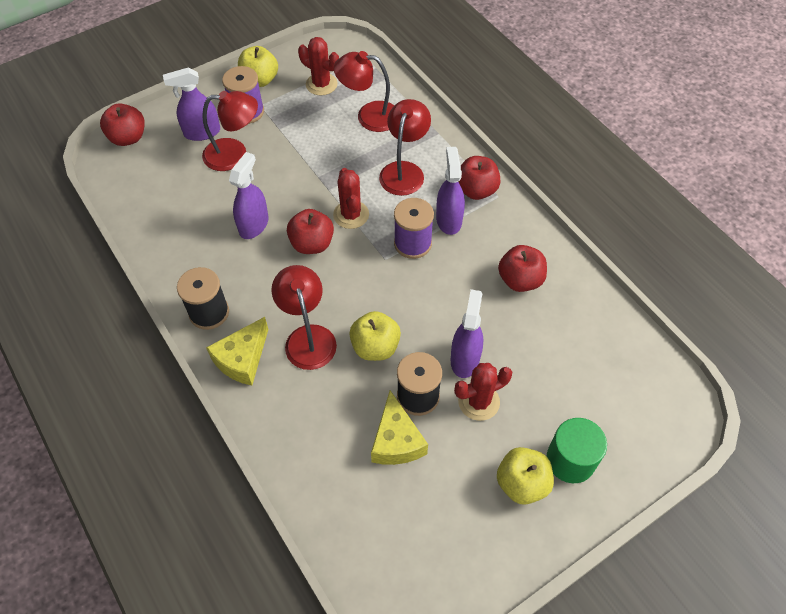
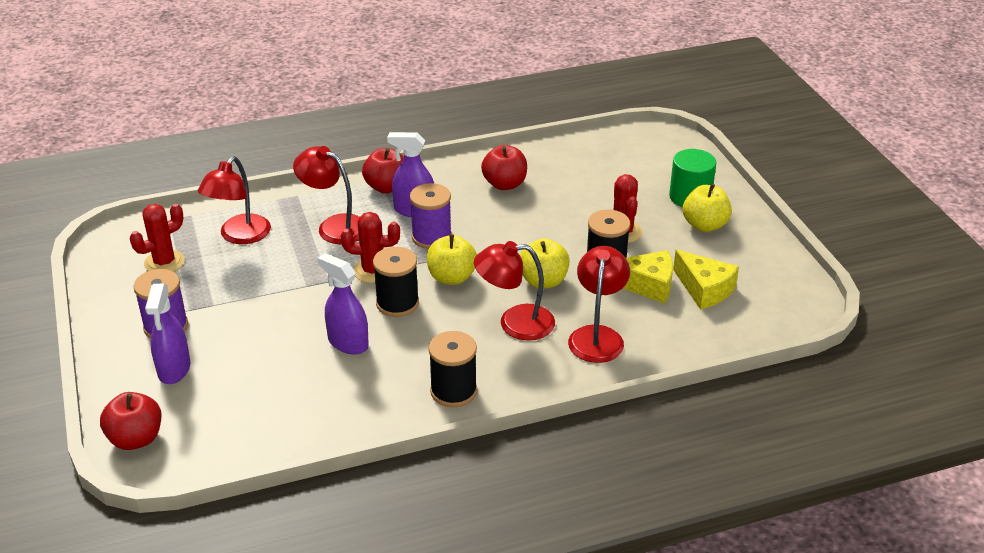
camera: 75 degrees left, 20 degrees down
red lamp [202,91,258,171] -> red lamp moved to [568,246,630,363]
yellow cheese [206,317,268,385] -> yellow cheese moved to [673,250,739,310]
yellow apple [238,46,278,87] -> yellow apple moved to [427,234,477,285]
red apple [287,209,334,254] -> black spool [373,247,419,317]
purple spray bottle [451,289,483,378] -> none

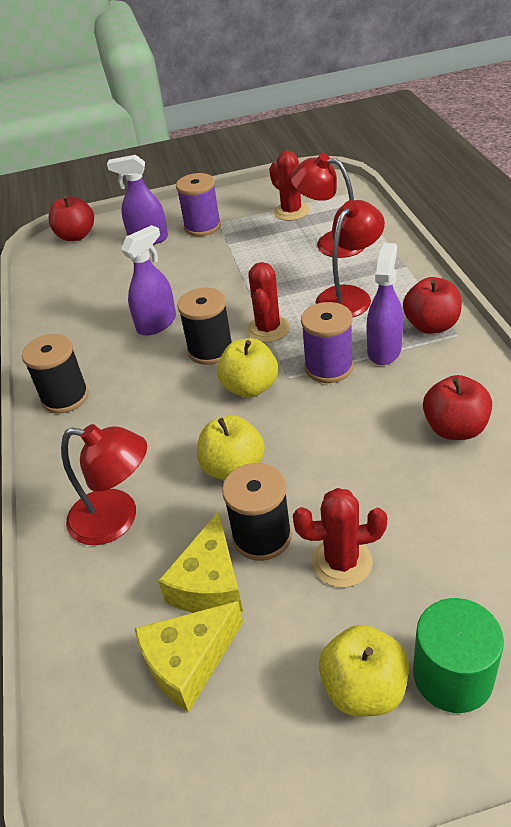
camera: 100 degrees right, 5 degrees up
red lamp [474,241,555,341] -> none

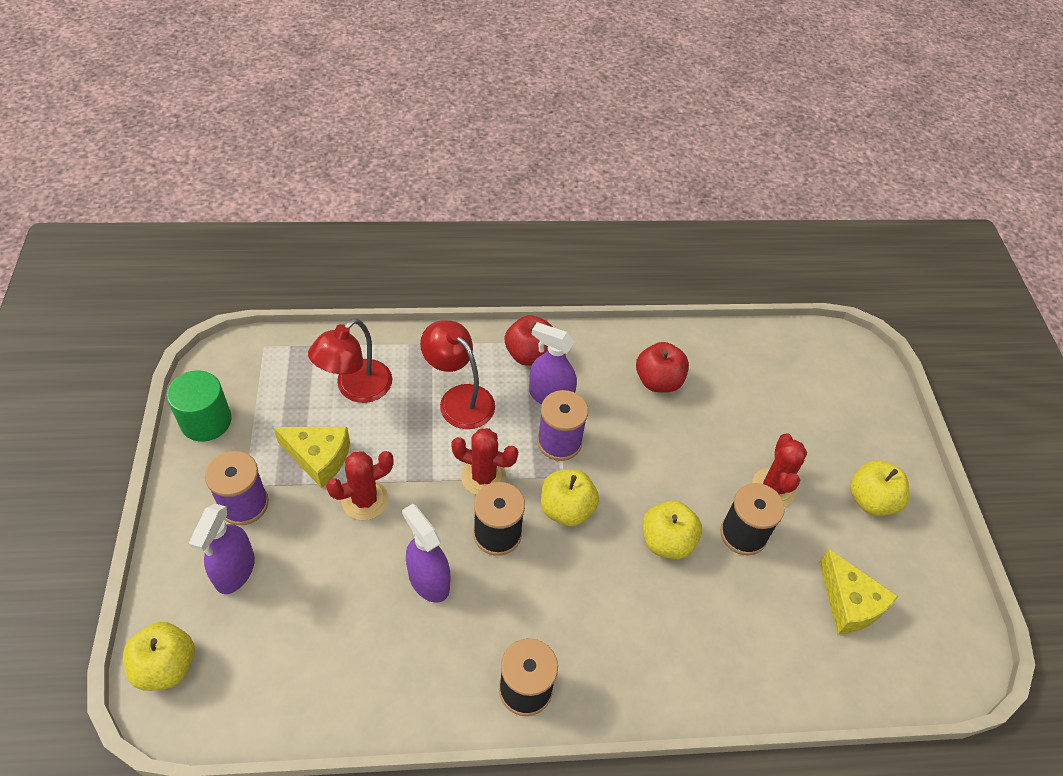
camera: 90 degrees left, 10 degrees up
red apple [49,196,94,241] -> yellow apple [123,622,195,691]
red lamp [61,424,147,545] -> none
yellow cheese [158,511,243,613] -> yellow cheese moved to [273,427,350,488]
red cactus [269,151,309,221] -> red cactus moved to [326,451,394,520]
green cylinder [413,598,504,713] -> green cylinder moved to [167,370,232,442]

